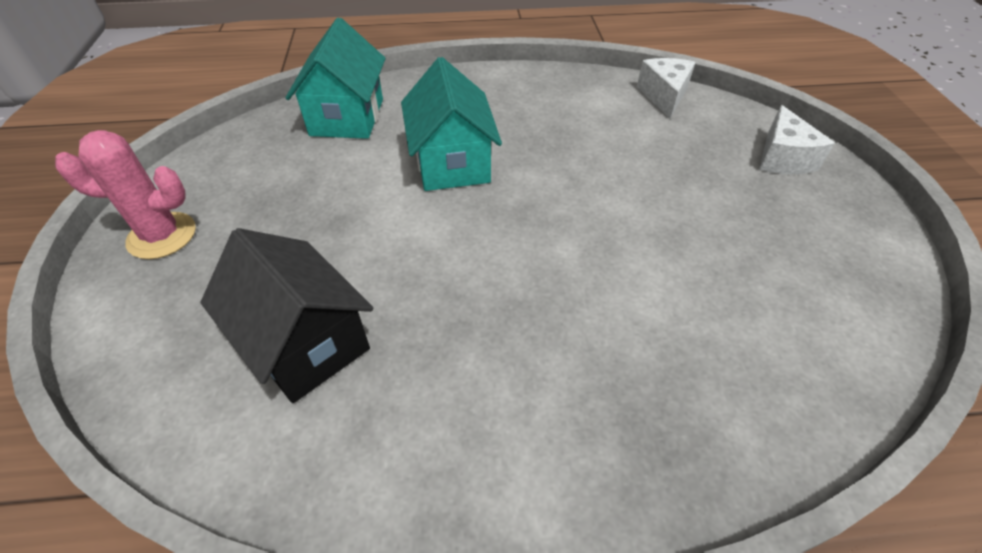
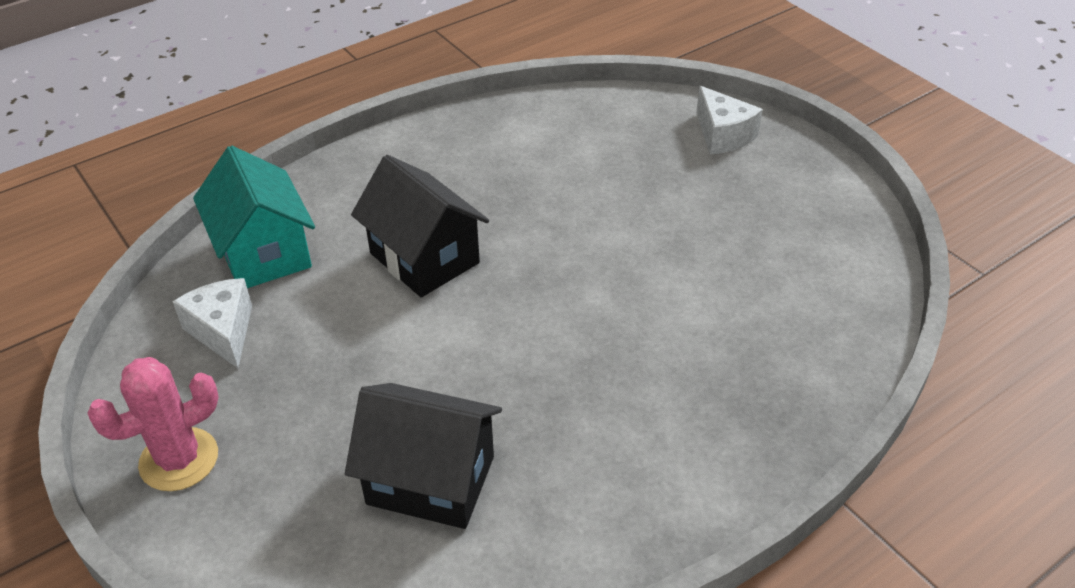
camera: 30 degrees left, 5 degrees down
turquoise house [401,57,502,191] -> black house [351,155,489,297]
white cheese [637,58,696,118] -> white cheese moved to [173,278,252,368]

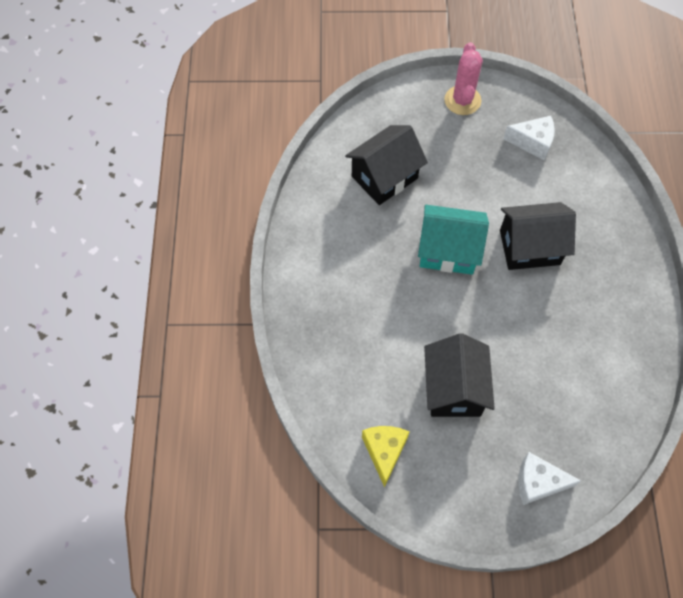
camera: 125 degrees right, 20 degrees up
turquoise house [193,146,315,288] -> turquoise house moved to [418,205,489,275]
none -> yellow cheese [362,426,409,488]
none -> black house [424,333,495,417]

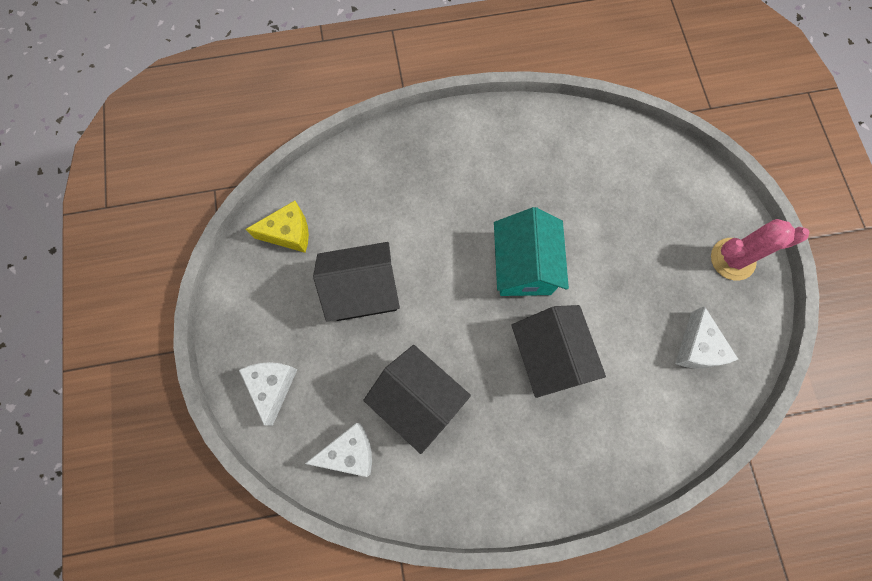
camera: 80 degrees right, 10 degrees up
black house [345,125,428,205] -> black house moved to [363,345,471,454]
none -> white cheese [305,423,372,477]

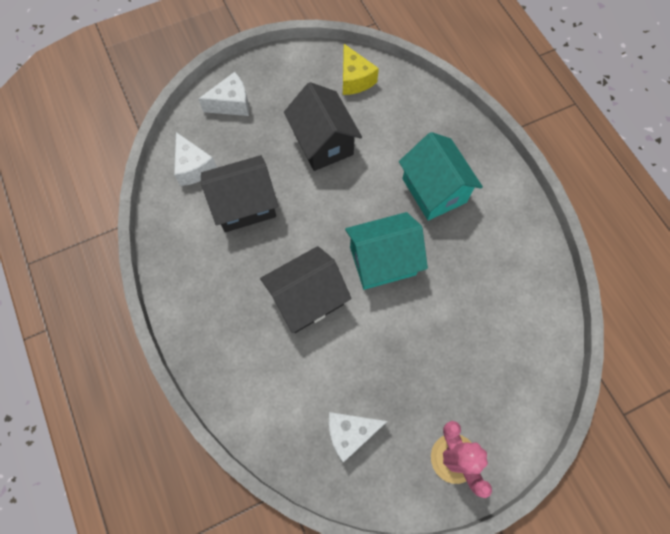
camera: 75 degrees right, 5 degrees down
black house [363,345,471,454] -> black house turned 45 degrees clockwise [201,155,278,232]
none -> turquoise house [399,132,483,221]

